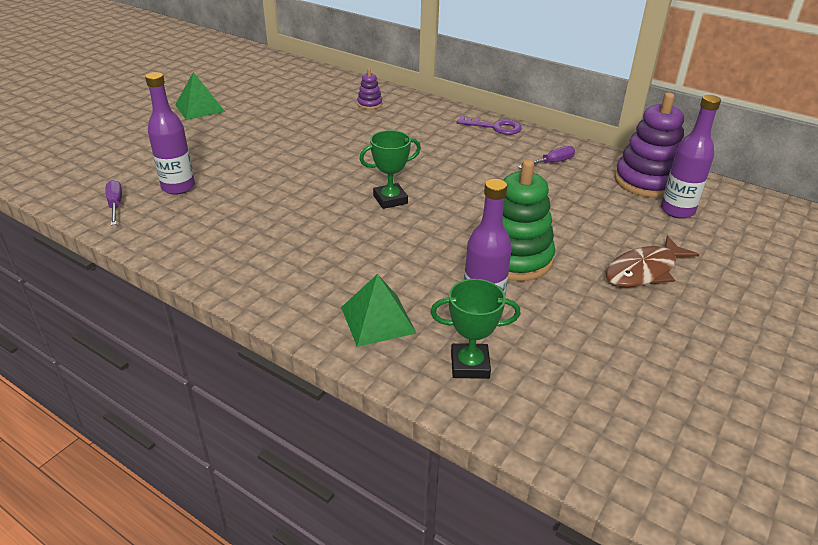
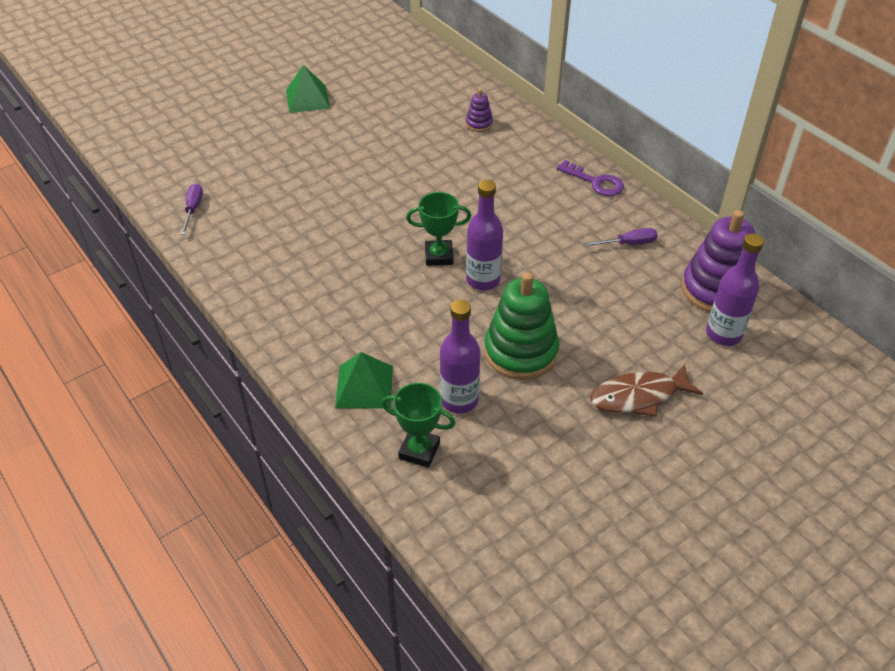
camera: 20 degrees right, 10 degrees up
purple bottle [145,72,195,194] -> purple bottle moved to [466,180,503,290]

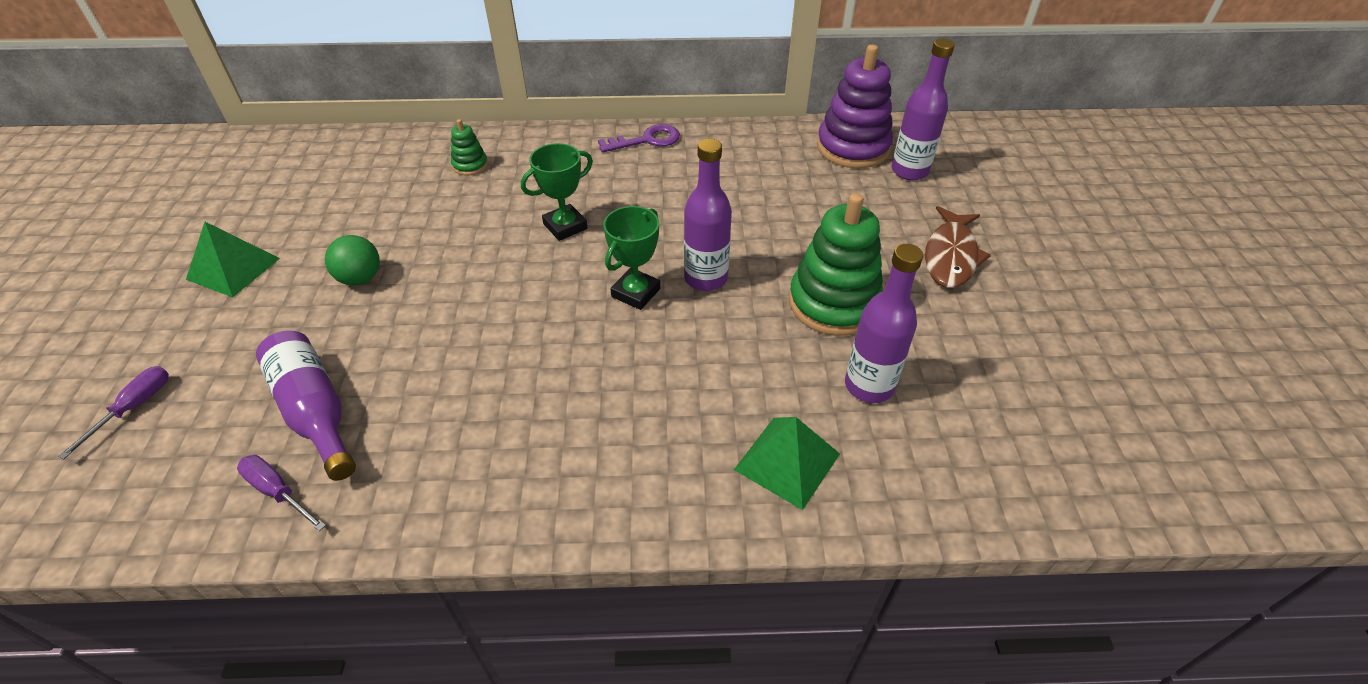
camera: 55 degrees left, 0 degrees up
green trophy [381,383,455,468] -> green trophy moved to [521,143,593,241]
purple stacking toy [466,89,493,132] -> green stacking toy [451,119,488,176]
purple screwdriver [584,228,658,247] -> purple screwdriver moved to [58,366,169,459]
none -> purple bottle [256,330,356,481]
none -> green ball [325,235,380,285]

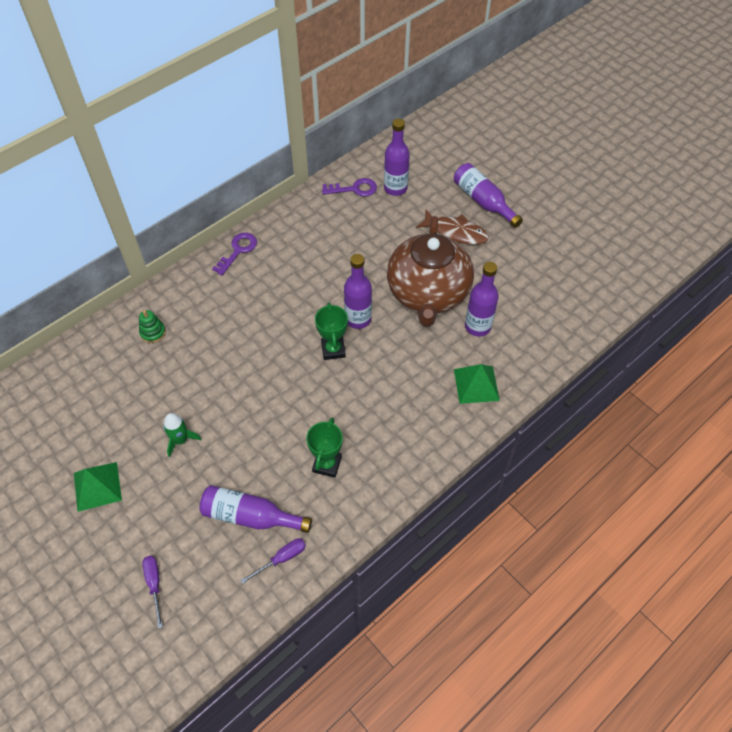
camera: 40 degrees left, 10 degrees up
purple screwdriver [237,455,326,531] -> purple screwdriver turned 150 degrees clockwise [241,538,306,584]
green ball [325,235,380,285] -> green rocket [163,413,201,457]
green trophy [521,143,593,241] -> green trophy moved to [306,418,343,478]
green stacking toy [789,193,883,336] -> brown teapot [387,216,474,327]
purple stacking toy [817,45,893,168] -> purple key [322,178,377,197]
brown fish [925,206,991,288] -> brown fish turned 45 degrees counterclockwise [416,210,489,245]
none -> purple bottle [454,163,523,228]

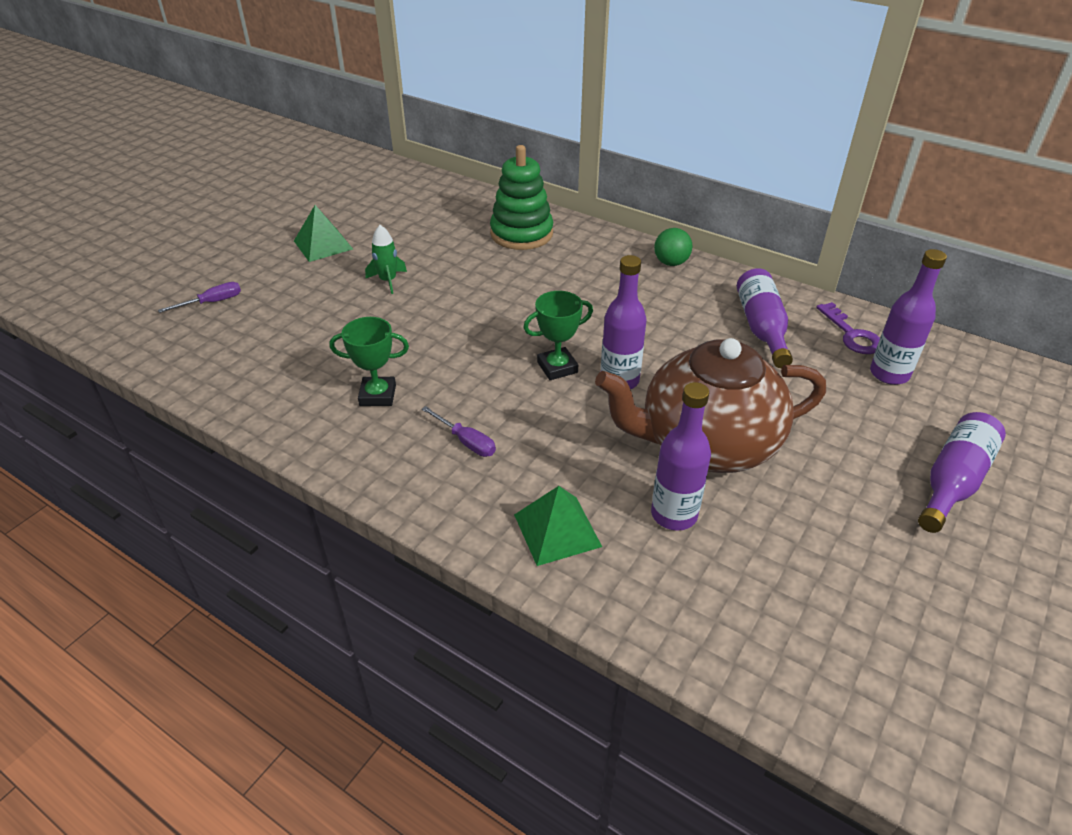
camera: 75 degrees right, 15 degrees down
green stacking toy [139,310,166,343] -> green stacking toy [490,145,553,250], size x2.13
purple bottle [200,485,312,533] -> purple bottle moved to [737,268,793,368]
purple key [212,233,257,275] -> green ball [654,228,692,266]
purple screwdriver [241,538,306,584] -> purple screwdriver moved to [422,406,496,457]
brown fish [416,210,489,245] -> none

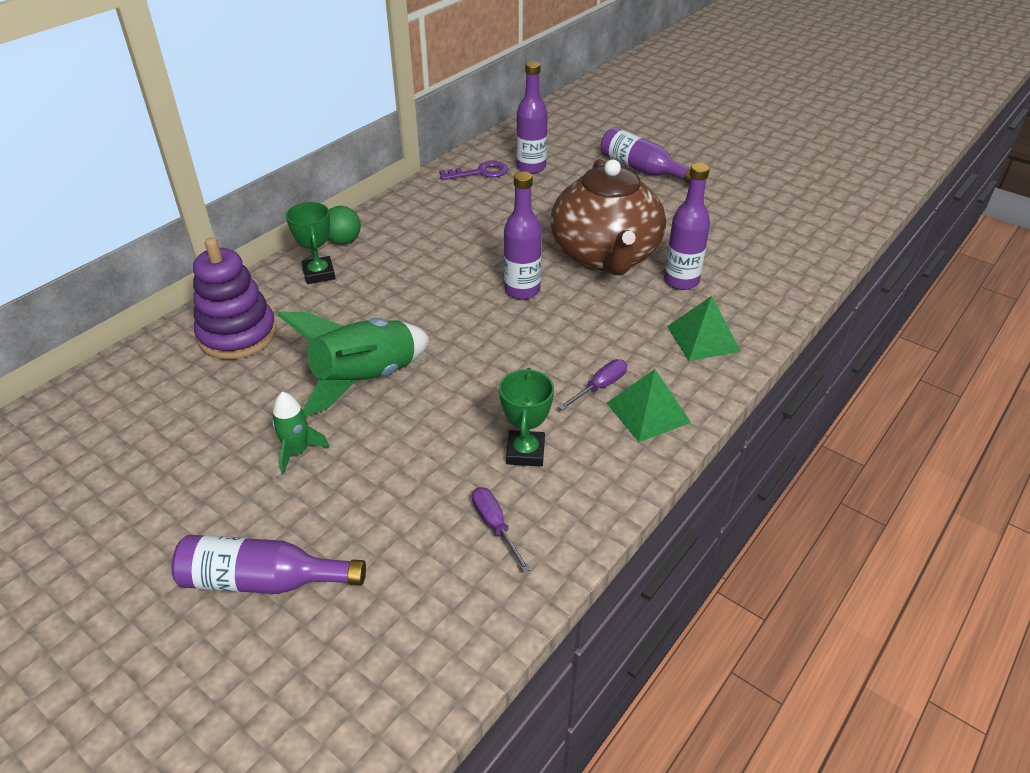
camera: 85 degrees left, 0 degrees up
purple screwdriver [158,282,241,313] -> purple screwdriver moved to [472,487,530,573]
green pyramid [294,205,353,262] -> green pyramid moved to [607,369,691,442]
green stacking toy [490,145,553,250] -> purple stacking toy [193,237,277,359]
green trophy [523,291,593,380] -> green trophy moved to [286,202,335,284]
purple bottle [737,268,793,368] -> purple bottle moved to [171,535,366,594]
none -> green rocket [277,311,430,417]

